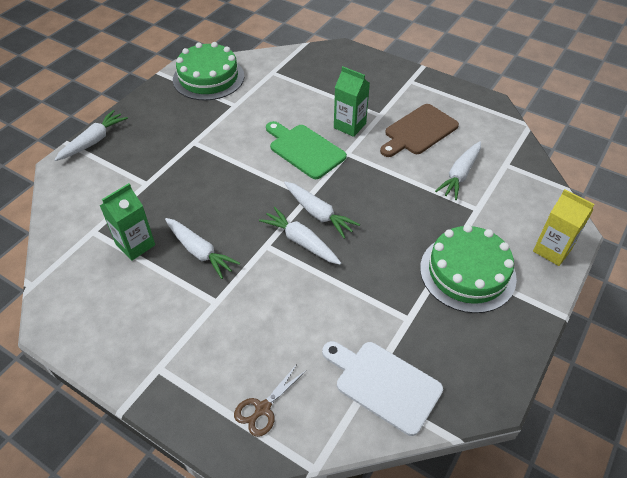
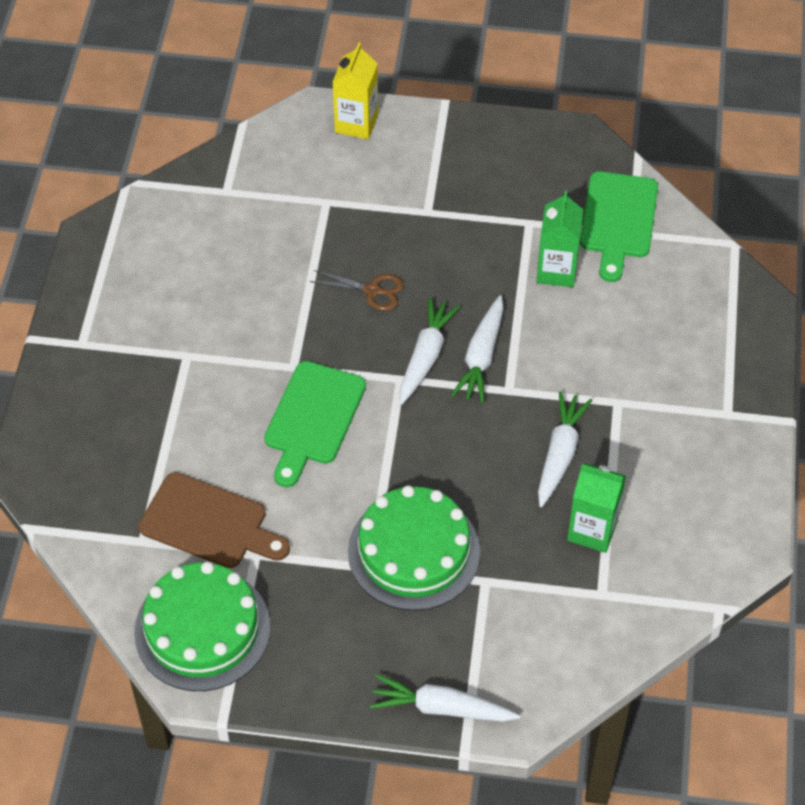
camera: 115 degrees left, 5 degrees up
brown scissors [234,364,306,437] -> brown scissors moved to [310,270,404,311]
white cutting board [322,341,443,436] -> green cutting board [580,171,658,282]
green carton [334,66,370,137] -> green carton moved to [536,191,583,287]
brown cutting board [380,104,459,157] -> brown cutting board moved to [139,472,290,568]
green cake [420,224,517,313] -> green cake moved to [348,485,480,611]
white carrot [435,141,481,200] -> none

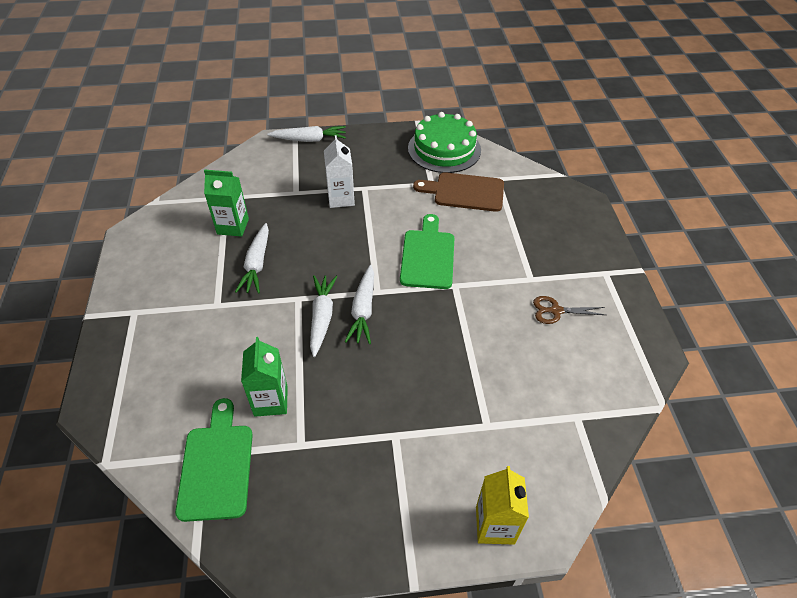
camera: 165 degrees right, 5 degrees down
brown scissors [310,270,404,311] -> brown scissors moved to [533,296,605,324]
green cake [348,485,480,611] -> white carton [324,135,355,208]

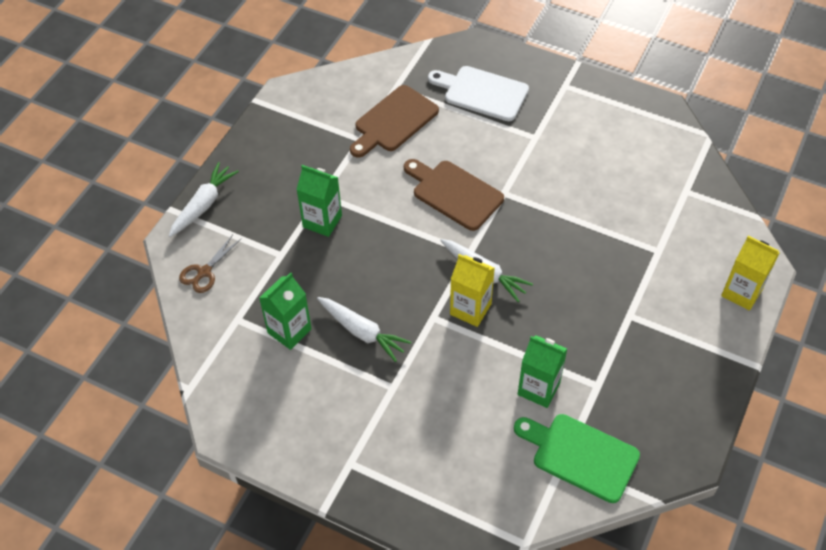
camera: 55 degrees left, 5 degrees up
white carrot [310,275,337,357] -> yellow carton [450,254,495,327]
white carton [324,135,355,208] -> green carton [296,165,342,237]
green cutting board [400,214,454,289] -> brown cutting board [404,159,504,231]
green cake [408,112,481,173] -> none
brown scissors [533,296,605,324] -> brown scissors moved to [179,235,241,293]
none -> white cutting board [428,66,529,121]

